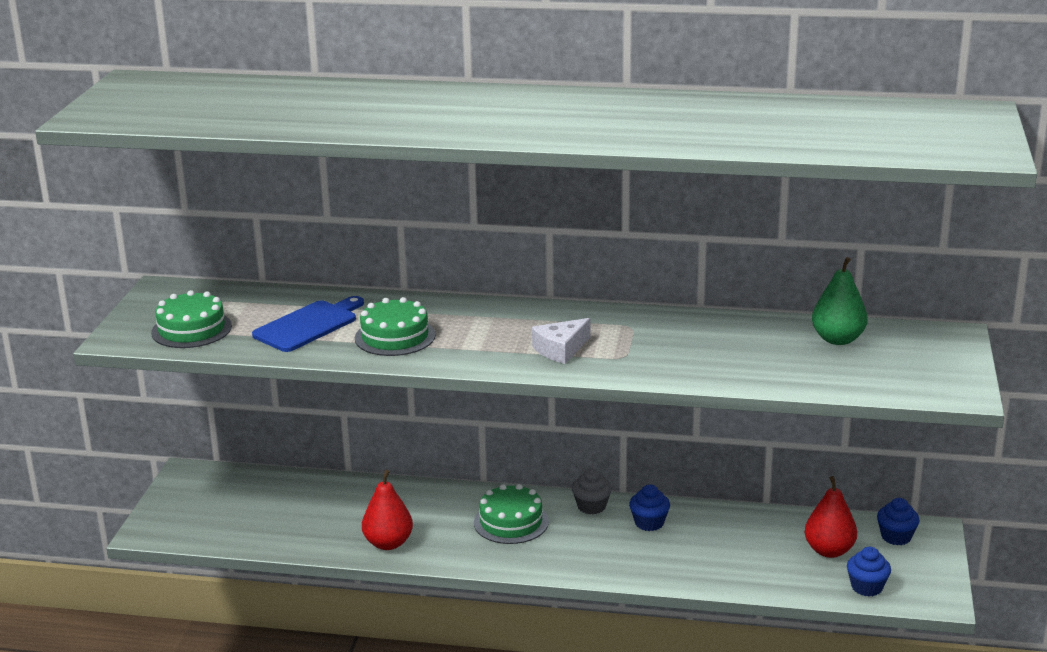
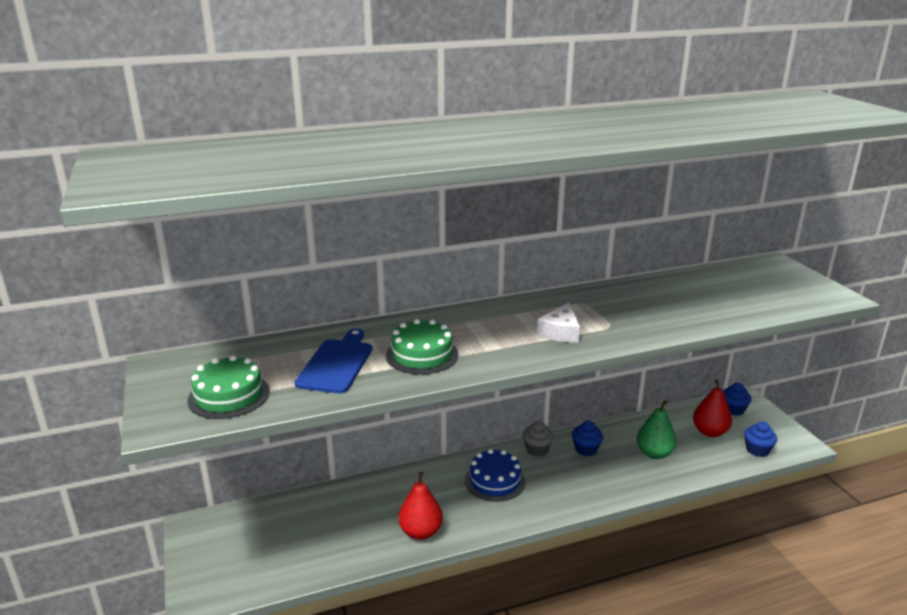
camera: 30 degrees left, 0 degrees up
green cake [474,484,549,544] -> blue cake [465,449,526,502]
green pear [812,257,868,345] -> green pear moved to [637,400,677,459]

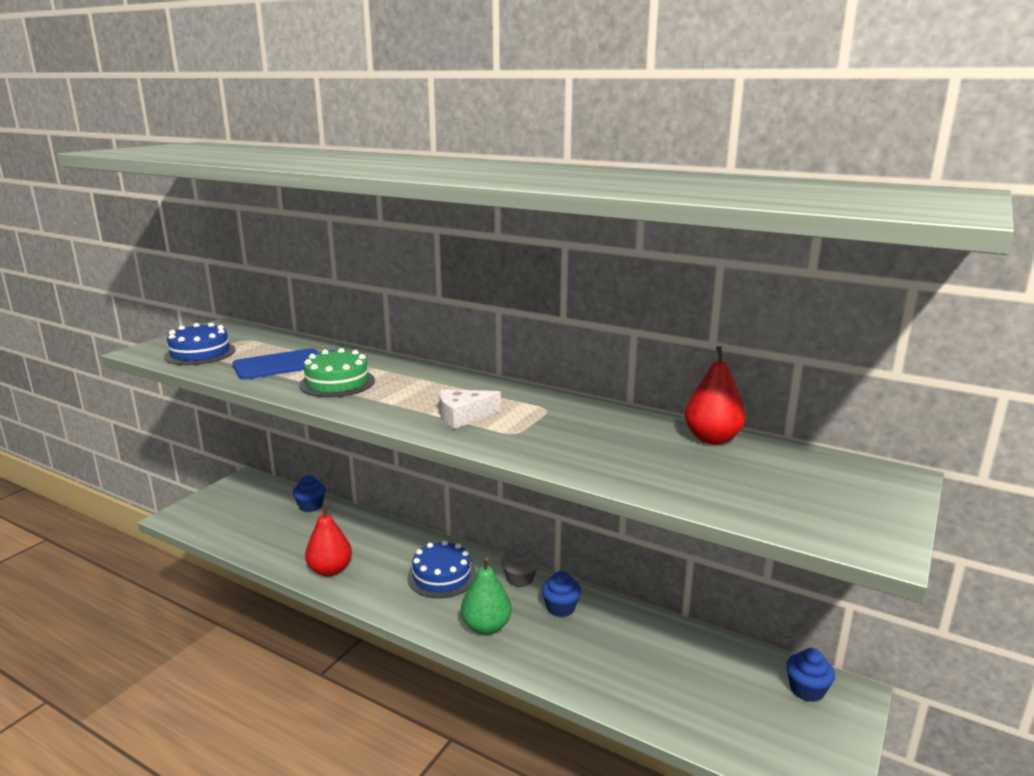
camera: 50 degrees right, 5 degrees down
green cake [187,355,270,419] -> blue cake [164,322,236,365]
green pear [637,400,677,459] -> green pear moved to [461,557,512,635]
red pear [693,379,732,437] -> red pear moved to [685,346,746,445]
blue cupcake [744,421,777,457] -> blue cupcake moved to [293,475,326,512]

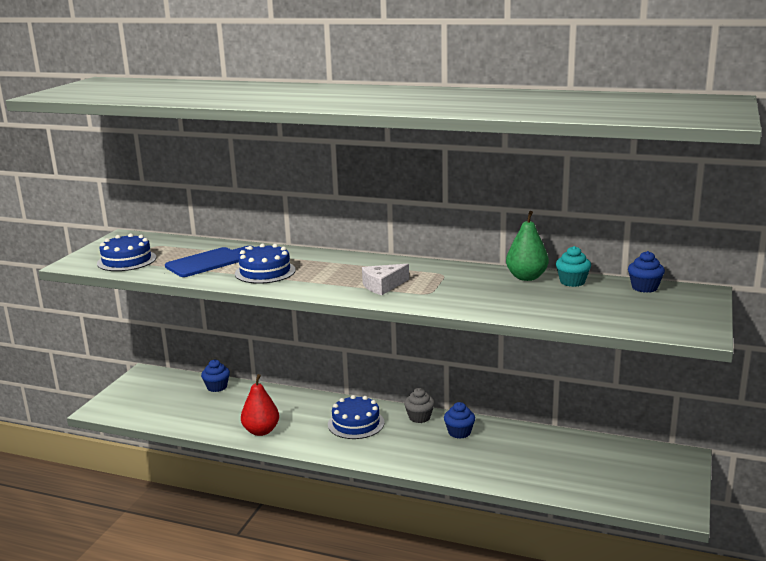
camera: 10 degrees left, 0 degrees up
green cake [299,348,375,397] -> blue cake [235,243,296,284]
green pear [461,557,512,635] -> green pear moved to [506,211,549,281]
red pear [685,346,746,445] -> turquoise cupcake [556,246,591,287]
blue cupcake [786,648,835,702] -> blue cupcake moved to [628,251,665,293]

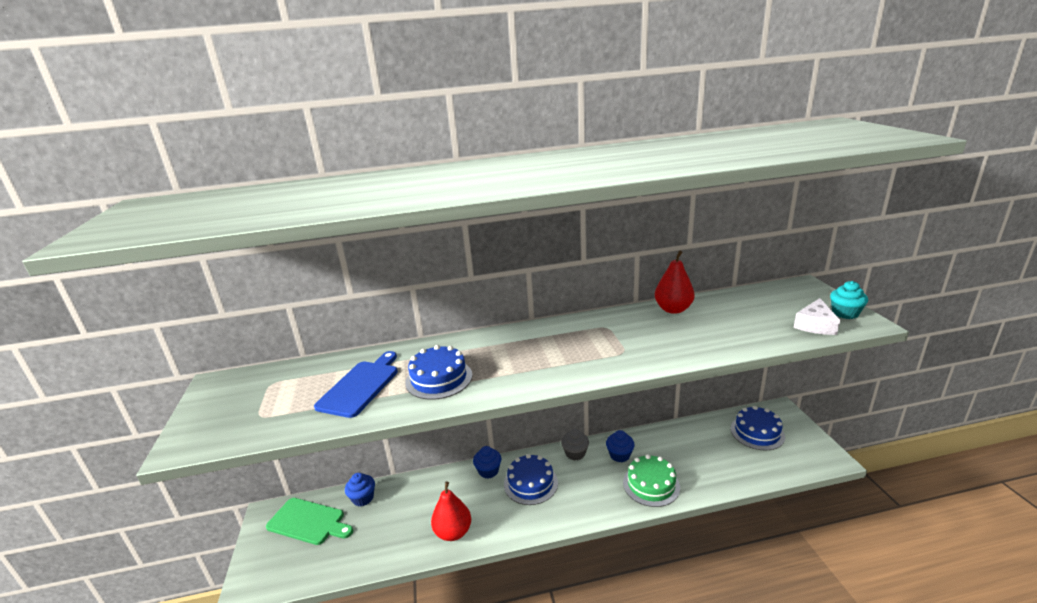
camera: 30 degrees left, 5 degrees up
blue cake [97,233,156,271] -> blue cake moved to [730,406,785,450]
white cheese [362,264,409,295] -> white cheese moved to [794,298,840,335]
green pear [506,211,549,281] -> red pear [655,251,695,314]
turquoise cupcake [556,246,591,287] -> turquoise cupcake moved to [830,281,868,319]
blue cupcake [628,251,665,293] -> blue cupcake moved to [473,446,501,479]
none -> green cutting board [266,498,353,545]
none -> green cake [623,454,680,507]

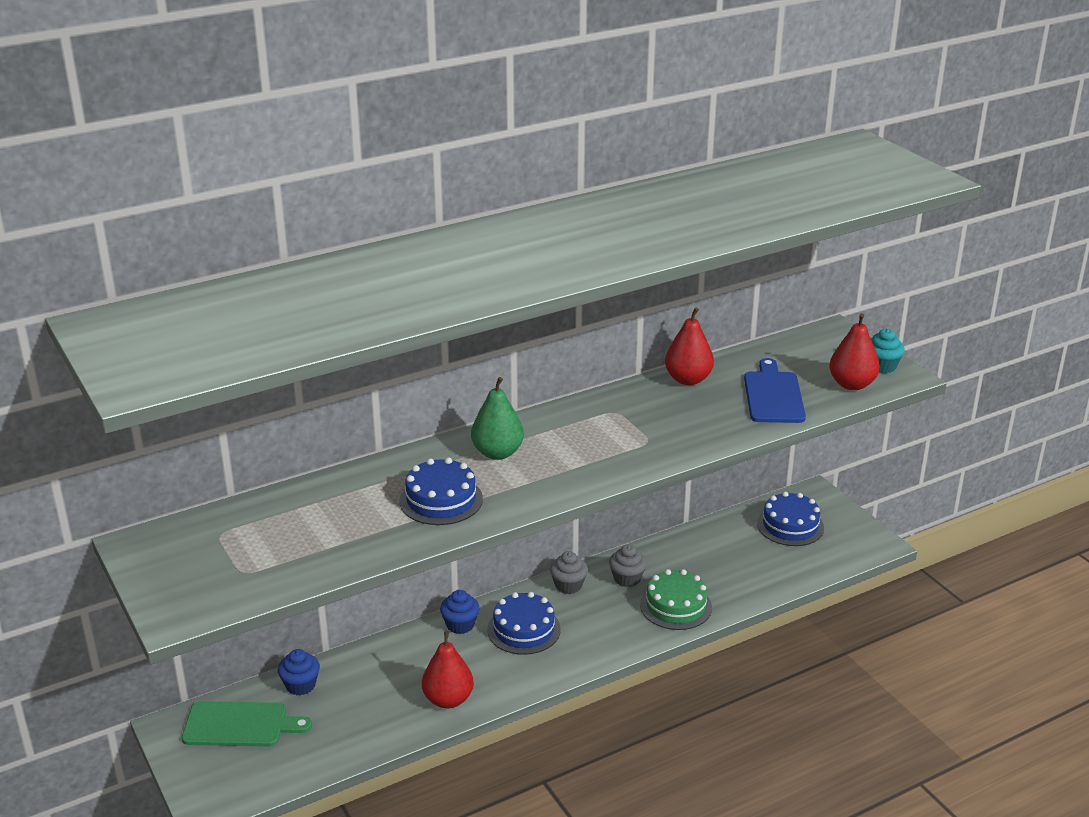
camera: 20 degrees left, 5 degrees up
blue cutting board [314,351,398,418] -> blue cutting board moved to [744,358,806,423]
blue cupcake [606,430,635,462] -> grey cupcake [609,544,647,587]
white cheese [794,298,840,335] -> red pear [829,313,880,390]
none -> green pear [471,377,524,460]

